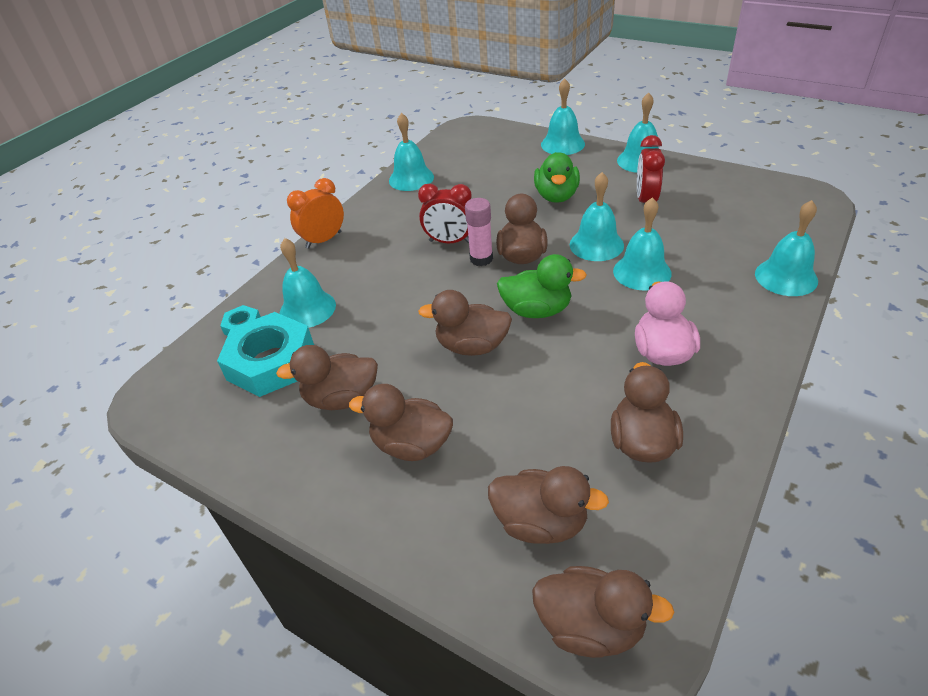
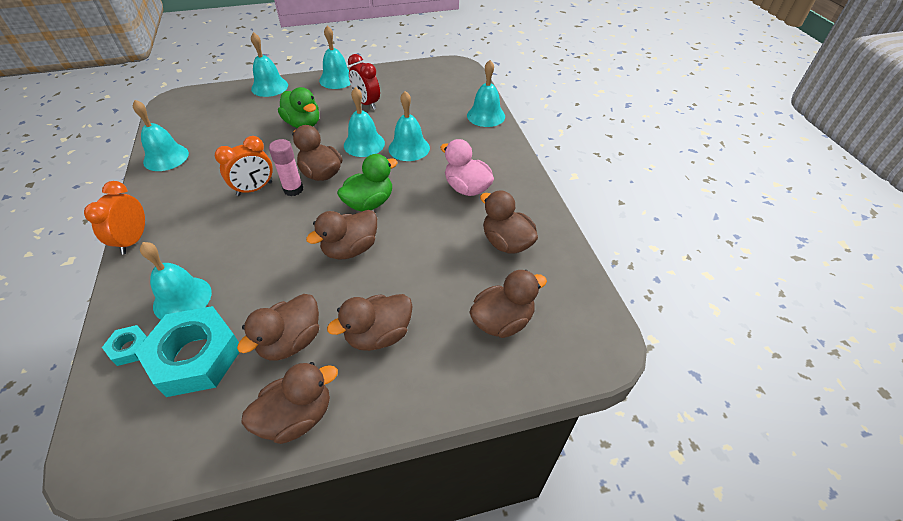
camera: 50 degrees left, 5 degrees up
red clock [418,183,472,243] -> orange clock [215,136,273,196]
brown duck [532,566,675,658] -> brown duck moved to [241,362,338,444]

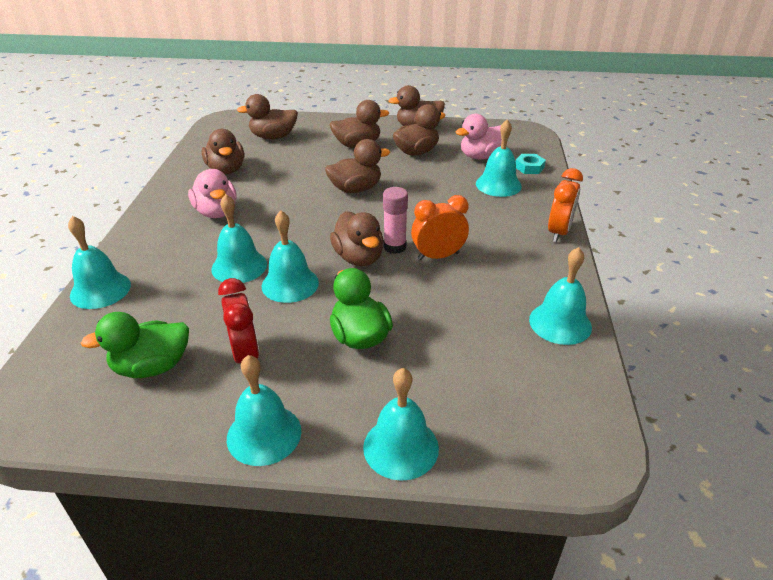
camera: 160 degrees left, 10 degrees down
turquoise nut [135,306,240,397] -> pink duck [456,114,509,160]
green duck [337,154,398,211] -> green duck moved to [81,312,189,378]

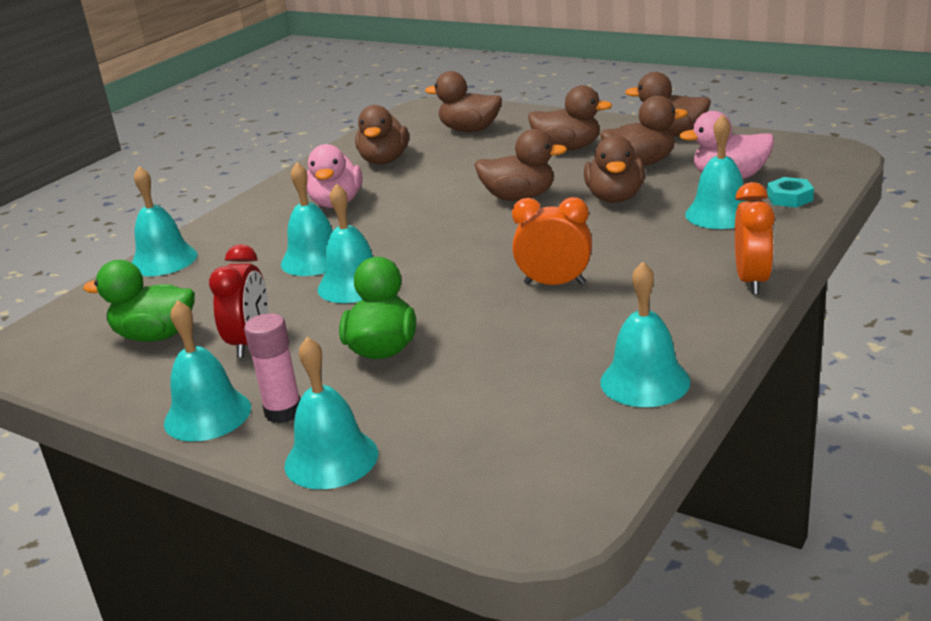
camera: 30 degrees right, 10 degrees down
brown duck [330,211,384,266] -> brown duck moved to [584,135,645,203]
pink glue stick [383,187,408,254] -> pink glue stick moved to [244,313,301,424]
orange clock [548,168,583,242] -> orange clock turned 45 degrees counterclockwise [735,182,775,294]

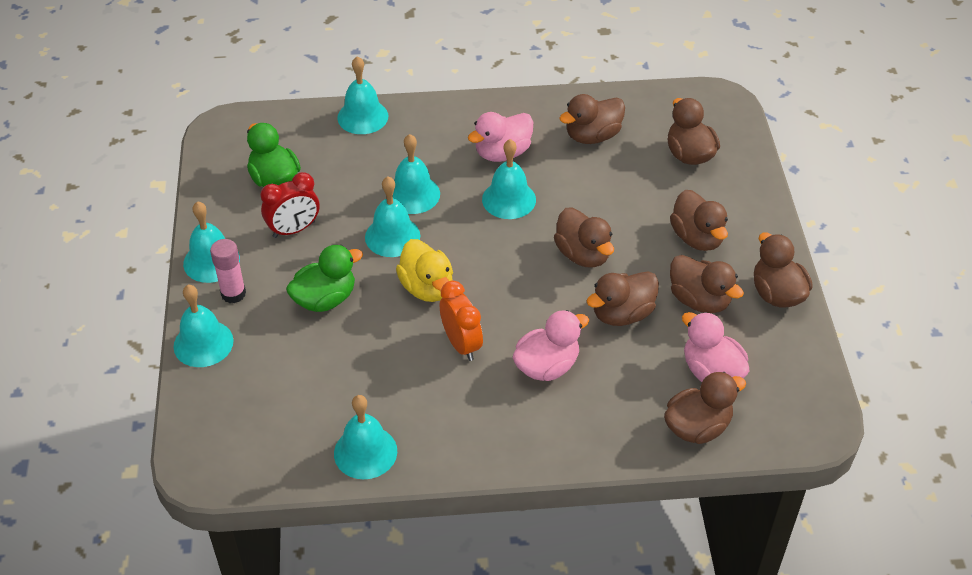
camera: 50 degrees right, 20 degrees up
turquoise bell [685,115,744,229] -> turquoise bell moved to [482,139,536,219]
orange clock [735,182,775,294] -> none
turquoise nut [767,177,814,208] -> brown duck [664,372,746,444]
none -> yellow duck [396,239,453,302]
none -> pink duck [513,310,589,381]

